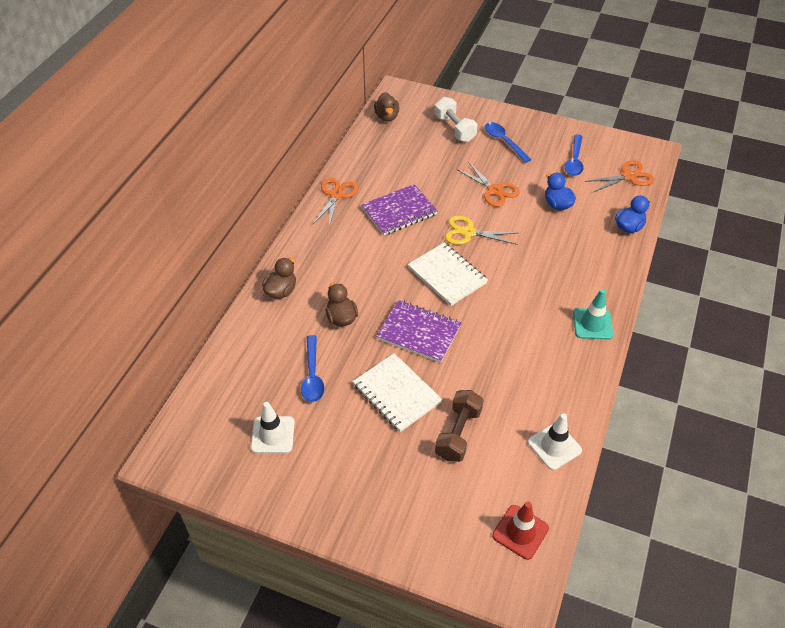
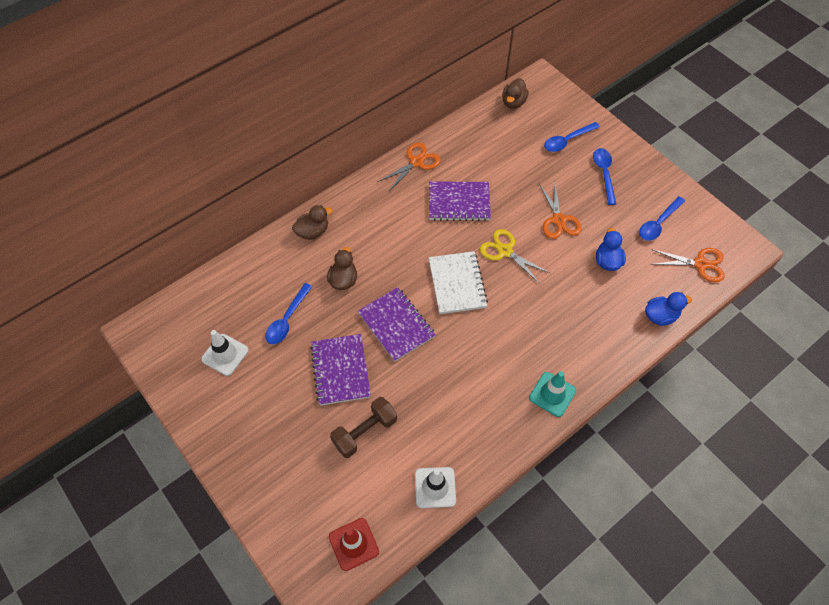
camera: 30 degrees right, 10 degrees up
white notebook [353,353,442,432] -> purple notebook [310,334,371,406]
white dumbbell [435,97,478,142] -> blue spoon [544,122,600,152]

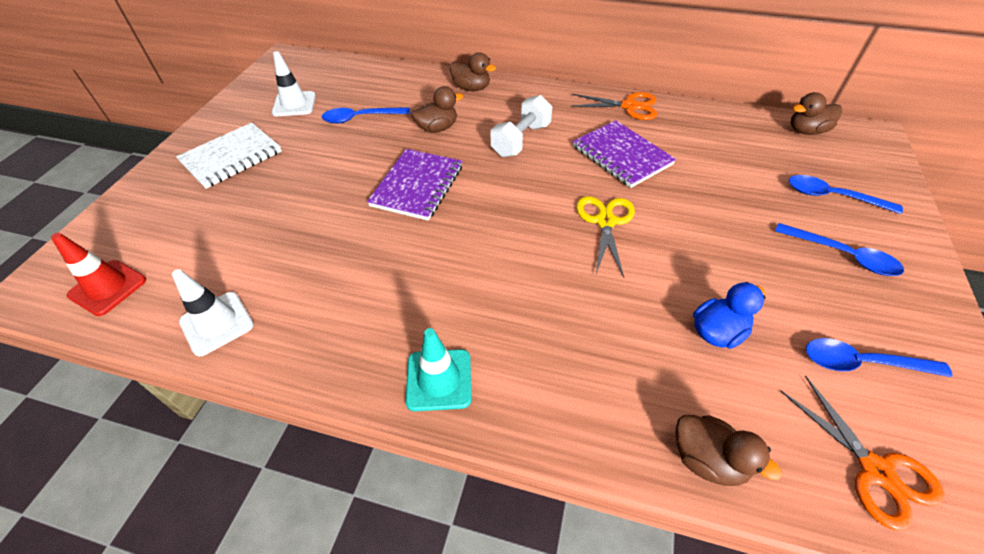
camera: 55 degrees right, 10 degrees down
purple notebook [310,334,371,406] -> none
brown dumbbell [330,397,397,458] -> none
white notebook [429,251,488,314] -> white notebook moved to [176,122,282,189]
orange scissors [539,182,582,239] -> none
blue spoon [593,148,616,205] -> blue spoon turned 75 degrees clockwise [775,223,904,276]
blue duck [645,292,692,326] -> brown duck [675,415,782,486]
none -> white dumbbell [490,95,552,157]

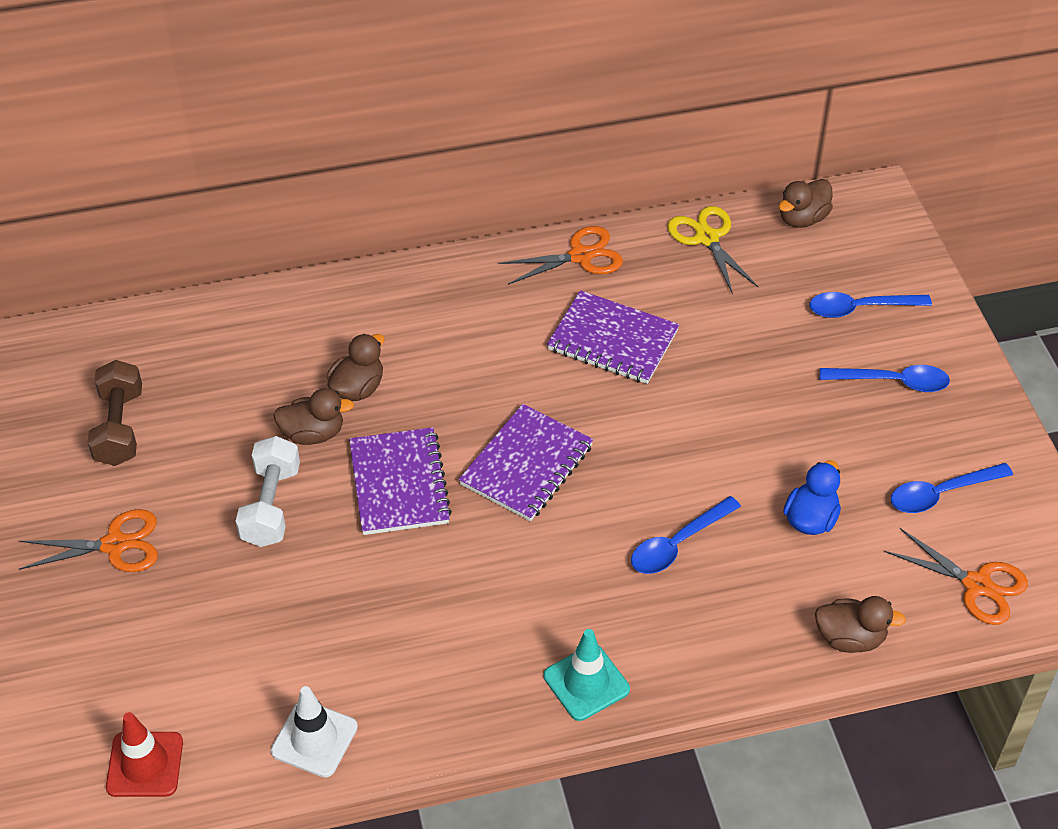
camera: 30 degrees left, 0 degrees up
white notebook [176,122,282,189] -> orange scissors [19,509,158,572]
white traffic cone [272,51,316,116] -> brown dumbbell [88,360,142,466]
blue spoon [322,107,410,124] -> blue spoon moved to [631,496,741,574]
brown duck [450,52,496,91] -> brown duck moved to [273,388,354,445]
white dumbbell [490,95,552,157] -> white dumbbell moved to [236,436,300,547]
yellow scissors [576,196,635,278] -> yellow scissors moved to [667,206,758,295]
none -> purple notebook [459,404,593,521]

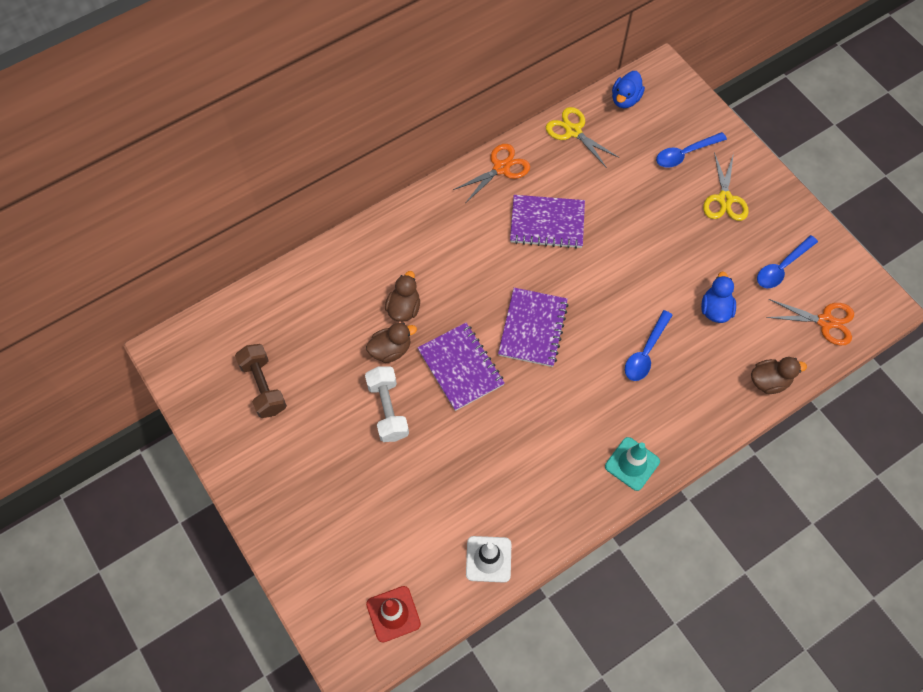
camera: 20 degrees left, 15 degrees up
orange scissors [19,509,158,572] -> none
brown duck [779,179,833,228] -> blue duck [612,71,645,108]
blue spoon [820,365,950,392] -> yellow scissors [703,152,748,221]

